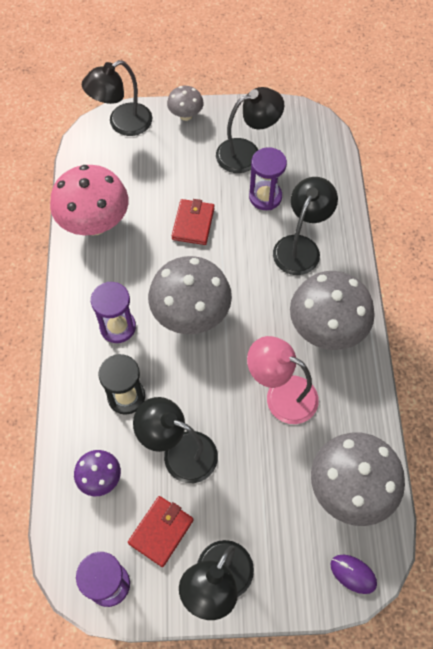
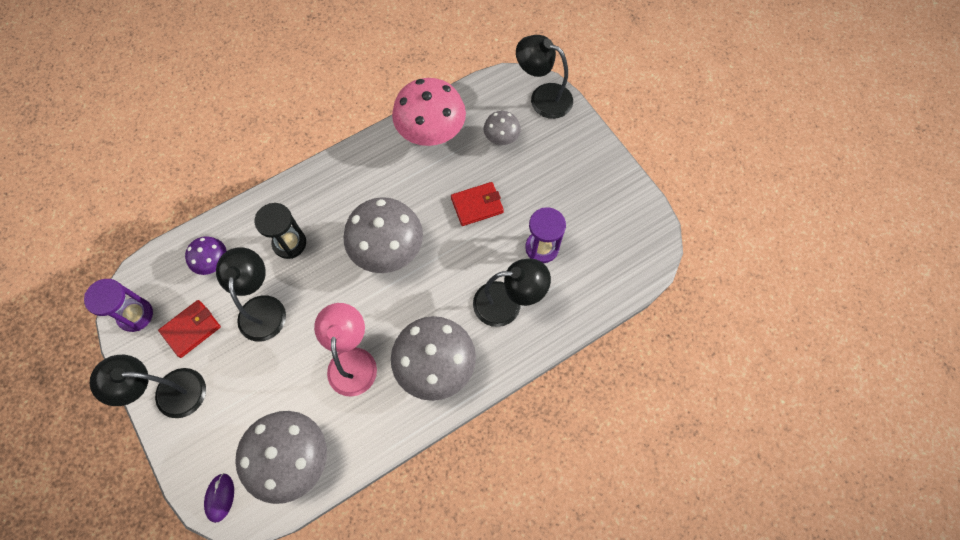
camera: 60 degrees right, 5 degrees up
purple hourglass [91,282,136,343] -> none
red wallet [128,496,193,567] -> red wallet turned 45 degrees counterclockwise [158,300,221,358]
grey mushroom [167,86,204,121] -> grey mushroom moved to [484,111,521,145]
black lamp [216,87,284,173] -> none

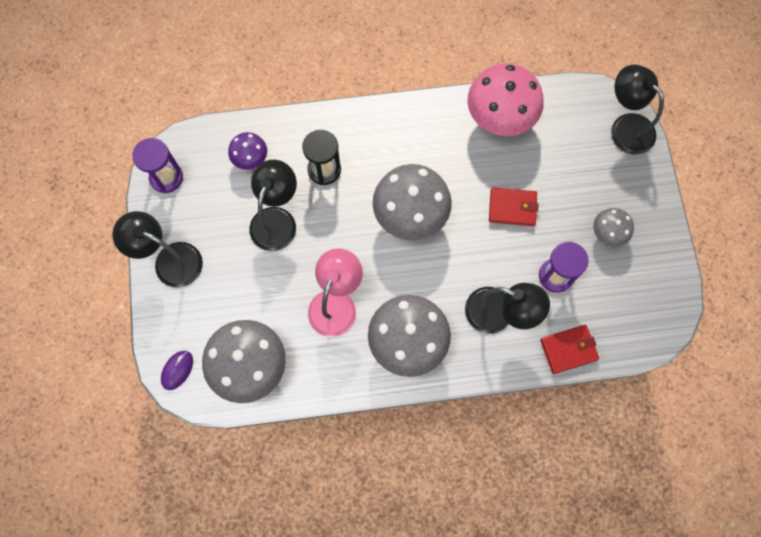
camera: 25 degrees right, 5 degrees up
red wallet [158,300,221,358] -> red wallet moved to [540,325,599,374]
grey mushroom [484,111,521,145] -> grey mushroom moved to [593,208,634,247]

